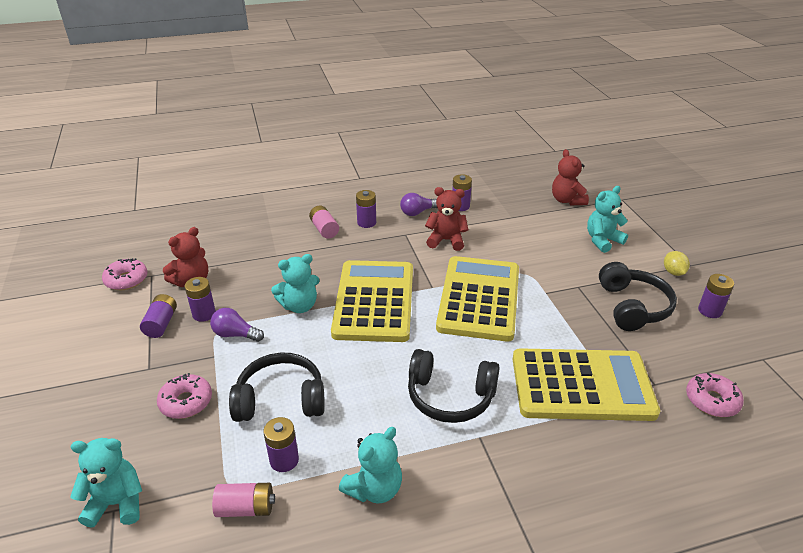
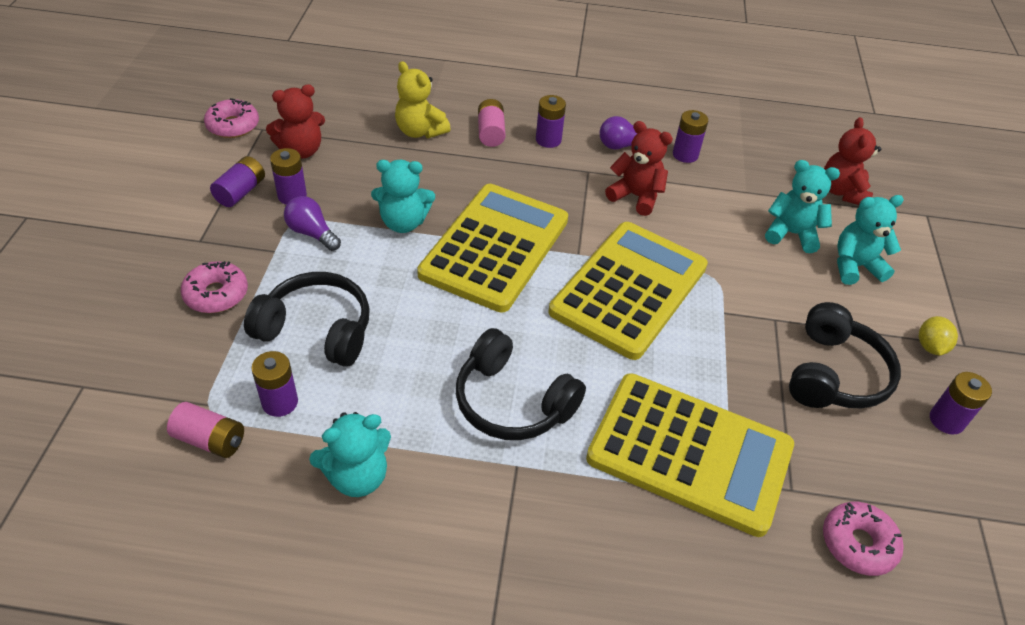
camera: 20 degrees right, 10 degrees up
turquoise teddy bear [70,438,142,528] -> turquoise teddy bear moved to [765,160,840,253]
none -> yellow teddy bear [395,61,451,138]

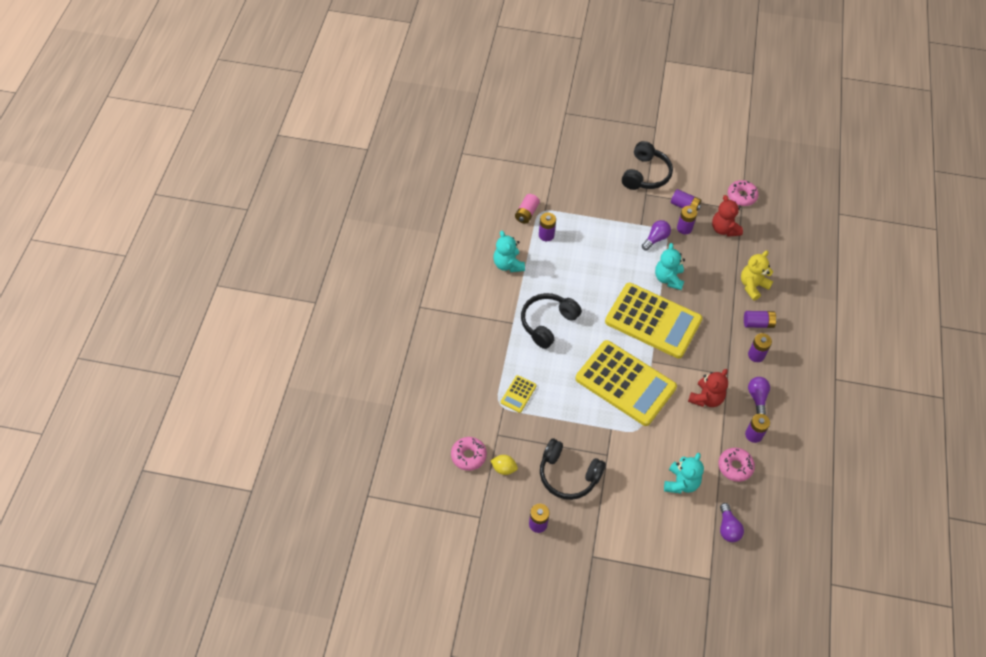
camera: 95 degrees right, 10 degrees up
pink donut [181,261,248,313] -> pink donut moved to [718,448,755,482]
black headphones [244,272,370,367] -> black headphones moved to [622,141,673,190]
pink battery [478,99,506,147] -> purple battery [744,311,777,328]
yellow calculator [586,373,794,537] -> yellow calculator [501,375,537,413], size x0.41
red teddy bear [824,117,881,205] -> purple light bulb [720,503,744,542]
turquoise teddy bear [837,195,904,285] -> none
yellow lemon [919,316,958,356] -> yellow lemon moved to [490,455,518,475]

